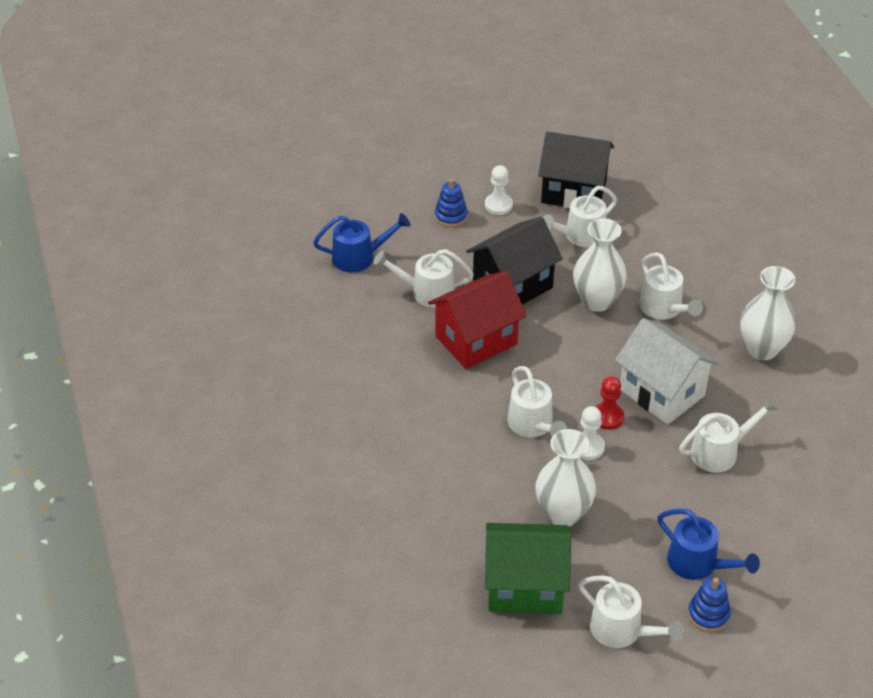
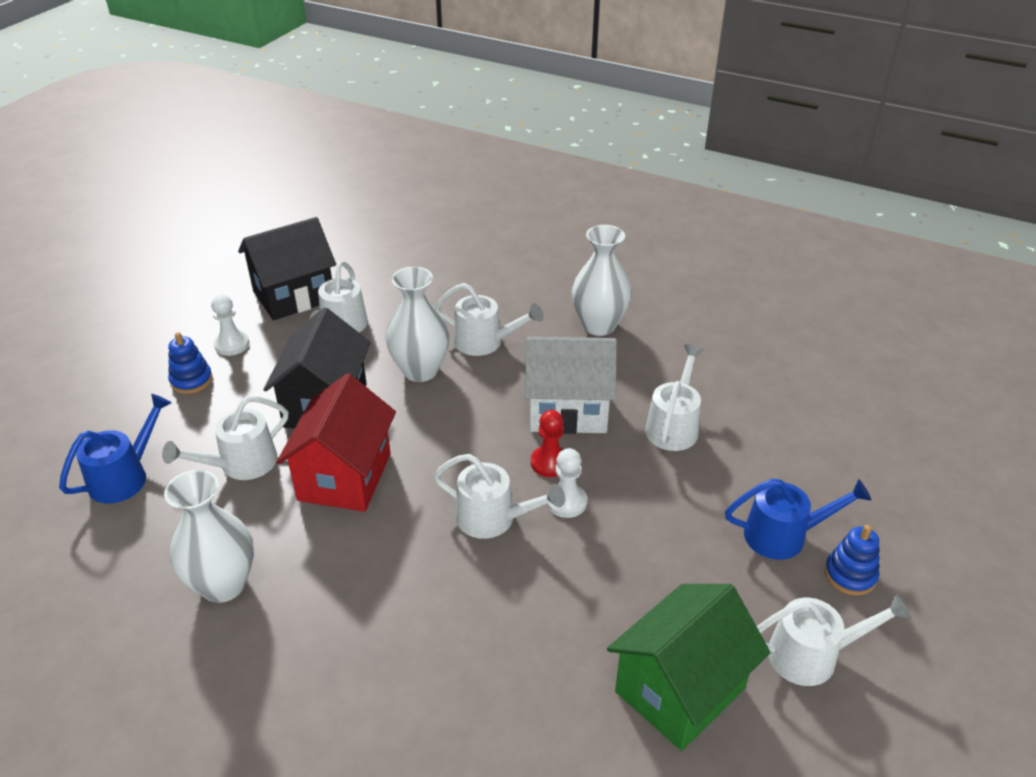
camera: 45 degrees left, 5 degrees down
white vase [535,429,596,527] -> white vase moved to [164,470,254,603]

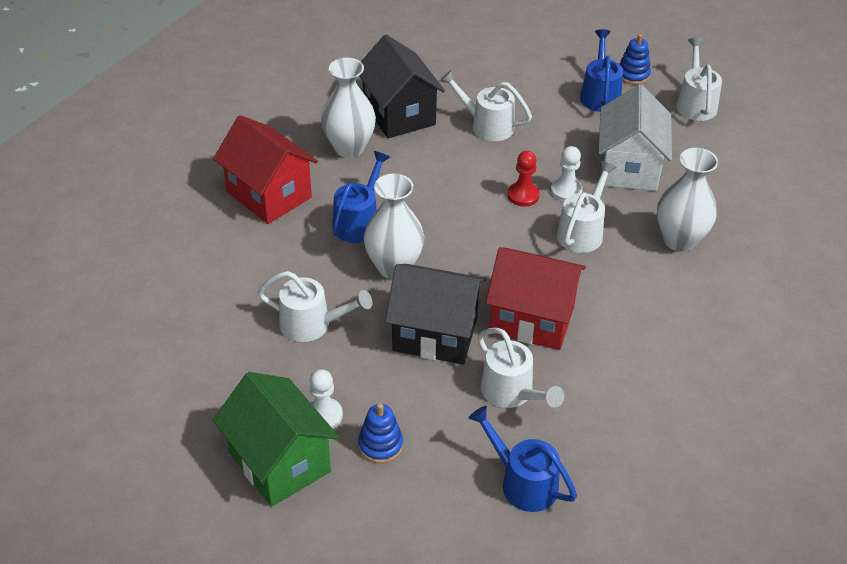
camera: 85 degrees left, 5 degrees up
white vase [164,470,254,603] -> white vase moved to [657,148,718,252]
black house [238,217,336,320] -> black house moved to [359,35,445,138]
white watering can [435,283,544,356] -> blue watering can [333,151,390,243]
white house [525,337,617,434] -> white house moved to [598,84,672,191]
green house [607,584,770,751] -> green house moved to [213,372,339,507]
none -> red house [213,115,318,224]

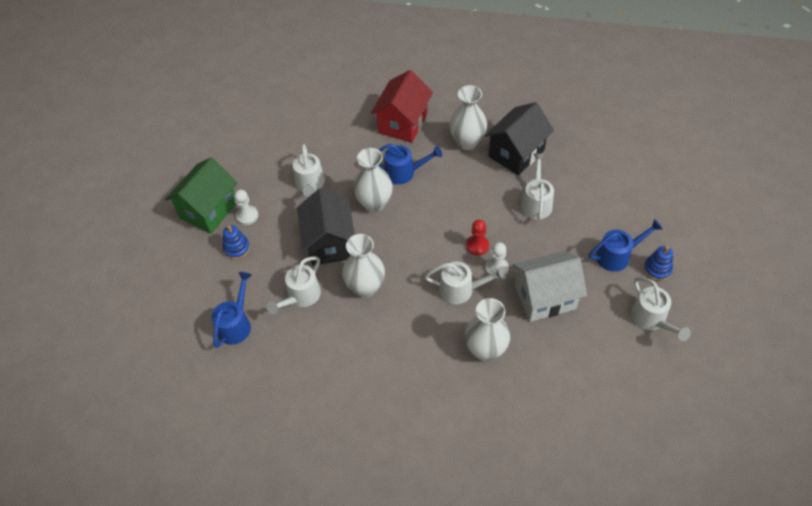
camera: 70 degrees right, 10 degrees up
red house [486,247,586,350] -> white vase [342,234,385,298]
white watering can [676,38,722,121] -> white watering can turned 90 degrees clockwise [631,277,691,341]

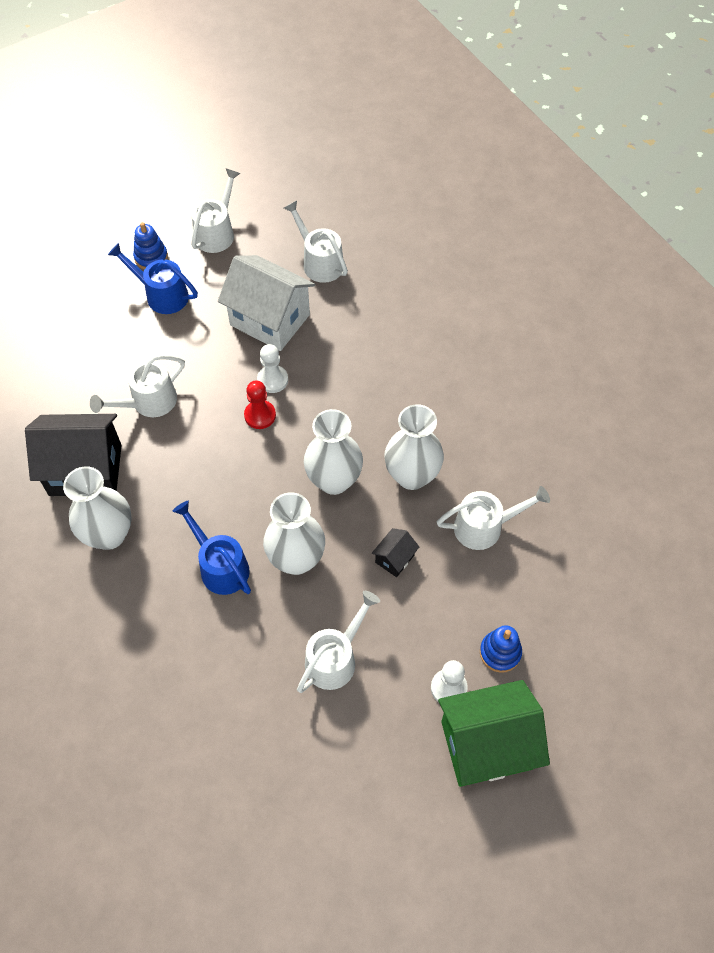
camera: 135 degrees left, 5 degrees up
blue watering can [212,272,252,348] -> none
black house [297,188,355,266] -> black house [372,528,419,577], size x0.44
red house [371,70,433,143] -> none
white watering can [425,262,506,304] -> white watering can moved to [284,201,348,283]
white vase [465,298,510,361] -> white vase moved to [304,409,363,495]

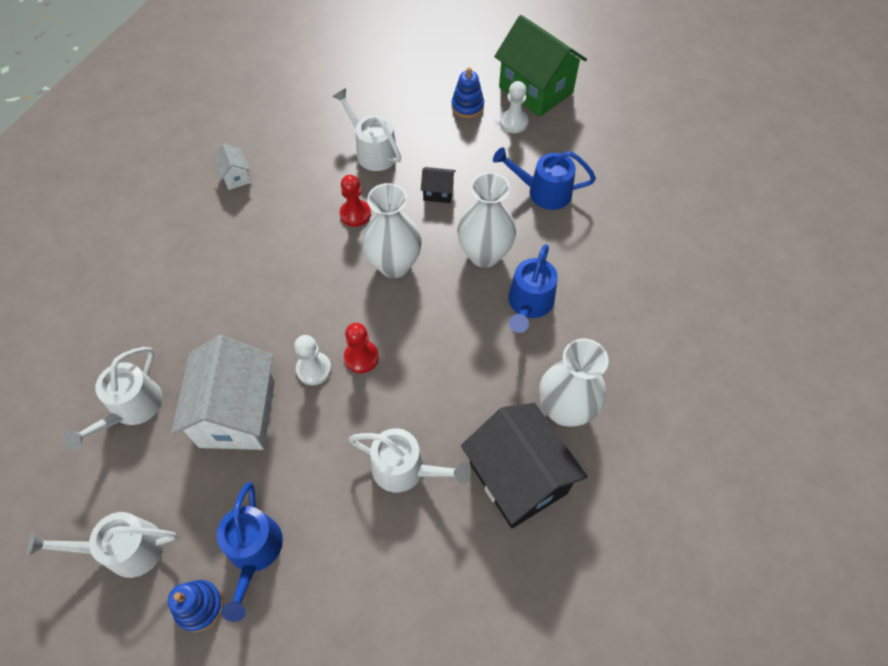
camera: 120 degrees left, 0 degrees up
white watering can [297,591,380,693] -> blue watering can [493,147,596,210]
white vase [384,404,444,490] -> red pawn [340,175,371,227]
none -> white house [212,144,251,190]

